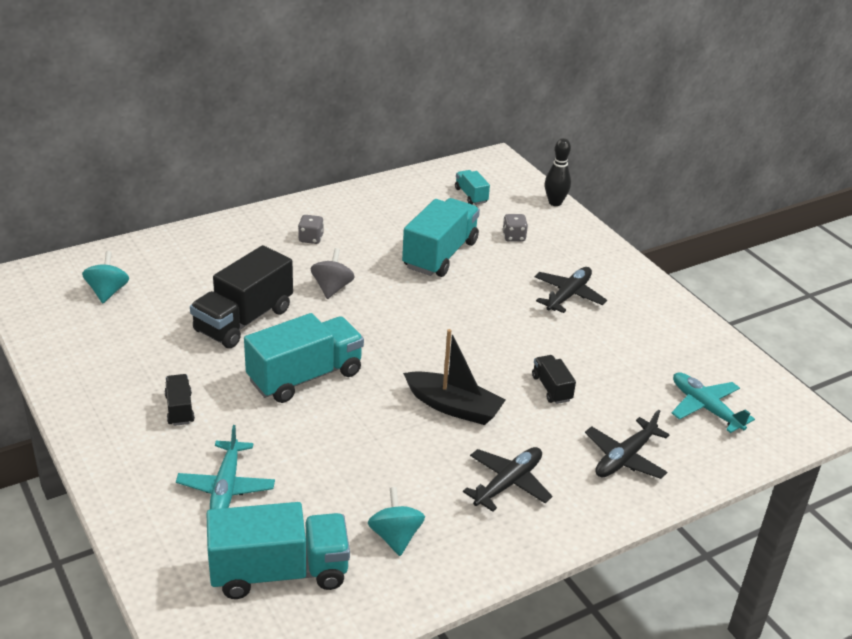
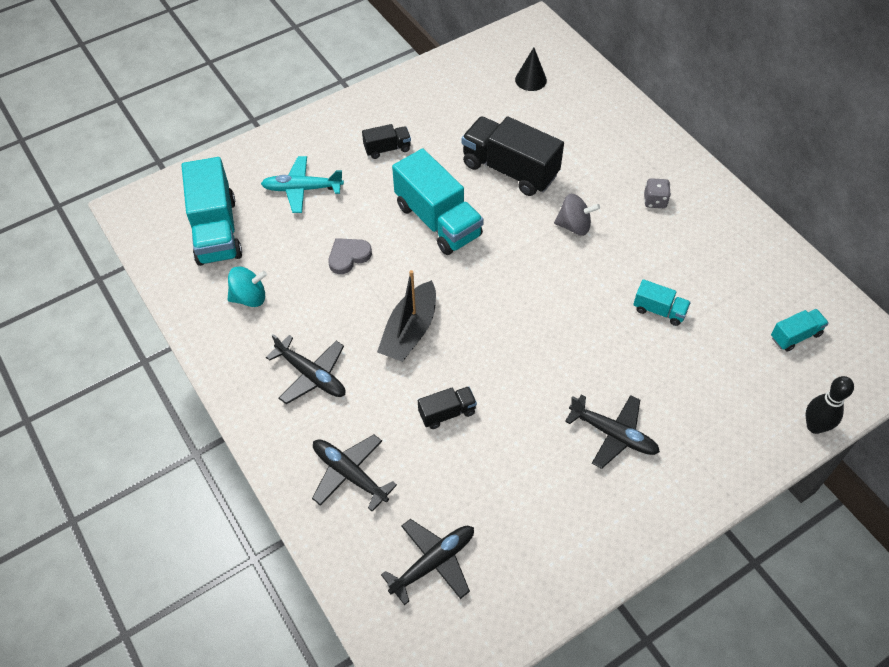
camera: 90 degrees right, 20 degrees up
turquoise spinning top [82,251,129,303] -> black cone [515,47,547,91]
turquoise truck [402,198,480,277] -> turquoise truck [633,279,691,326], size x0.49
grey dice [503,214,528,242] -> none
turquoise plane [672,372,755,433] -> black plane [381,519,474,605]
none -> grey heart [328,238,372,274]

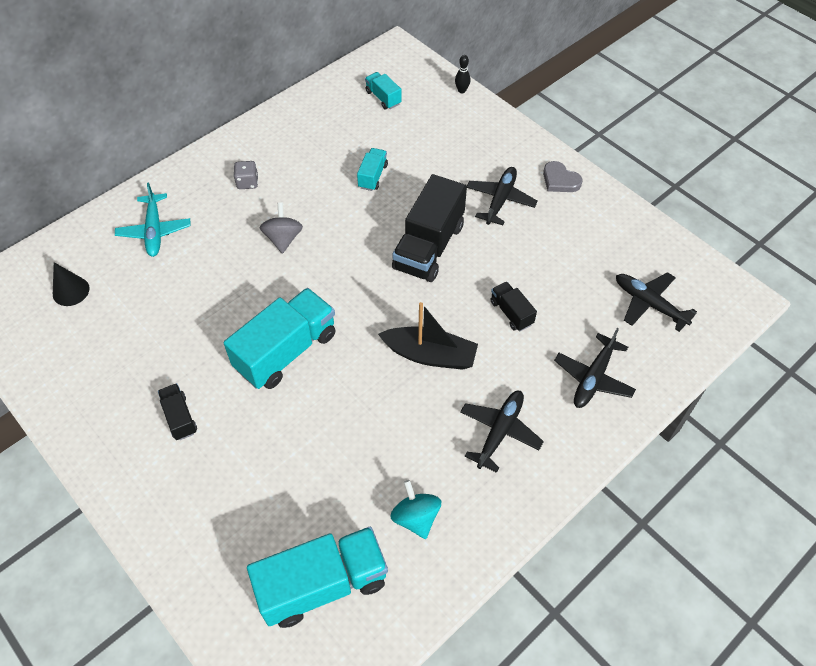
camera: 100 degrees left, 0 degrees up
turquoise plane [261,156,344,213] -> turquoise plane moved to [115,183,191,257]
grey heart [328,238,372,274] -> grey heart moved to [543,161,583,192]
black truck [462,116,564,196] -> black truck moved to [392,174,467,282]
black bowling pin [806,376,854,434] -> black bowling pin [455,55,471,93], size x0.63

